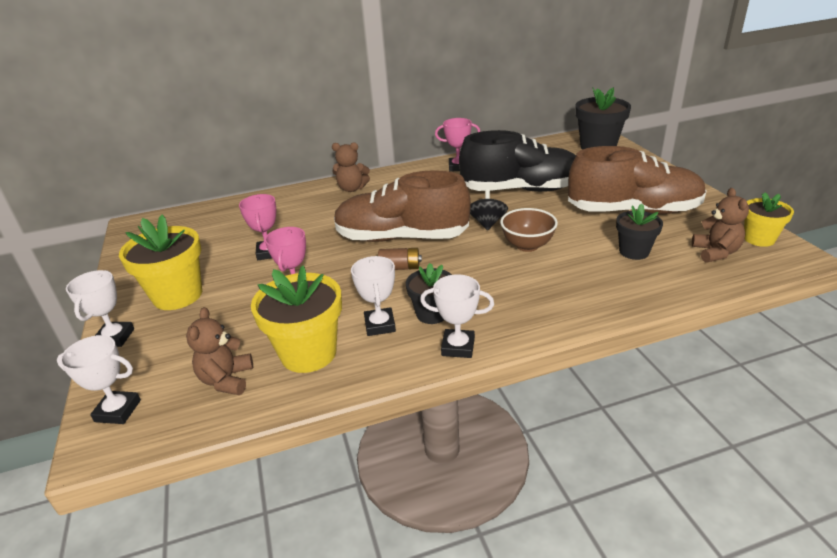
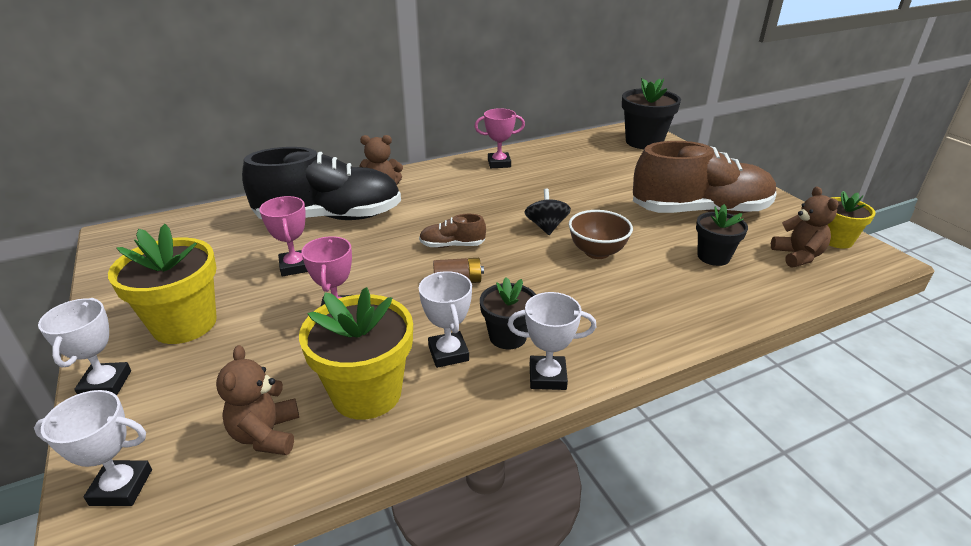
camera: 10 degrees left, 0 degrees up
brown shoe [334,170,471,242] -> brown shoe [419,214,486,248], size x0.42
black shoe [459,130,576,192] -> black shoe moved to [242,147,401,220]

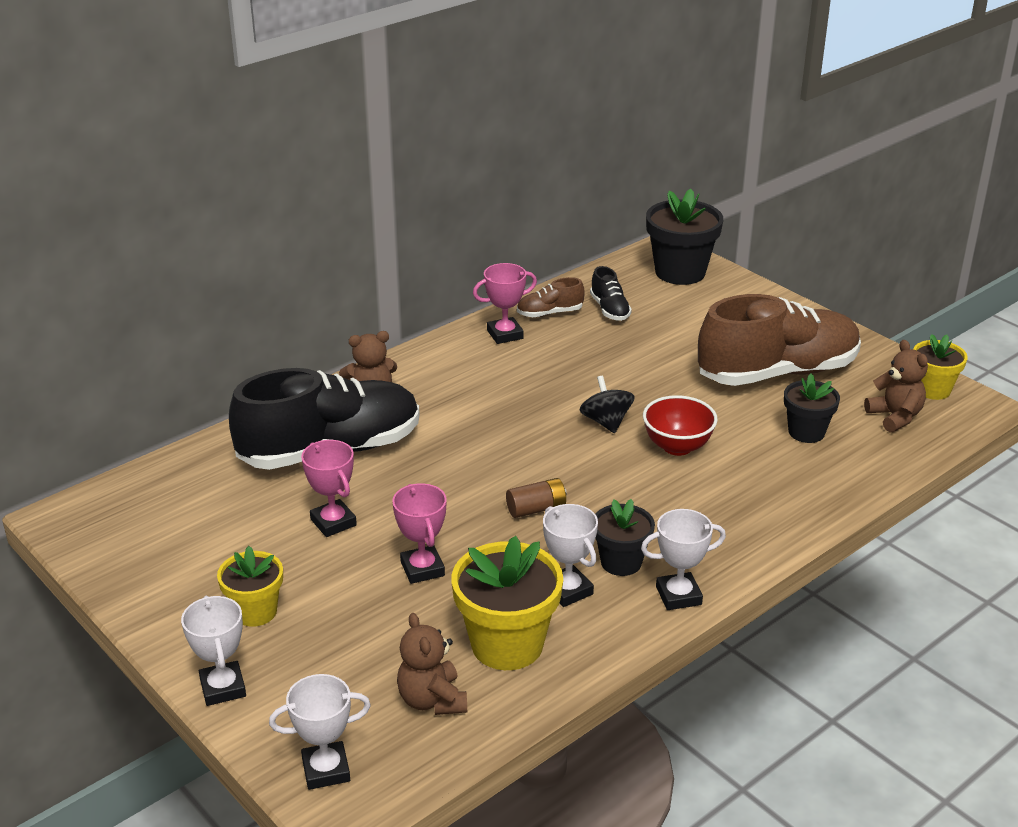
camera: 15 degrees left, 0 degrees up
yellow flower pot [108,224,217,344] -> yellow flower pot [217,546,283,627], size x0.61
brown shoe [419,214,486,248] -> brown shoe moved to [517,277,585,317]
brown bowl [569,210,633,259] -> red bowl [643,395,718,456]
none -> black shoe [590,266,632,321]

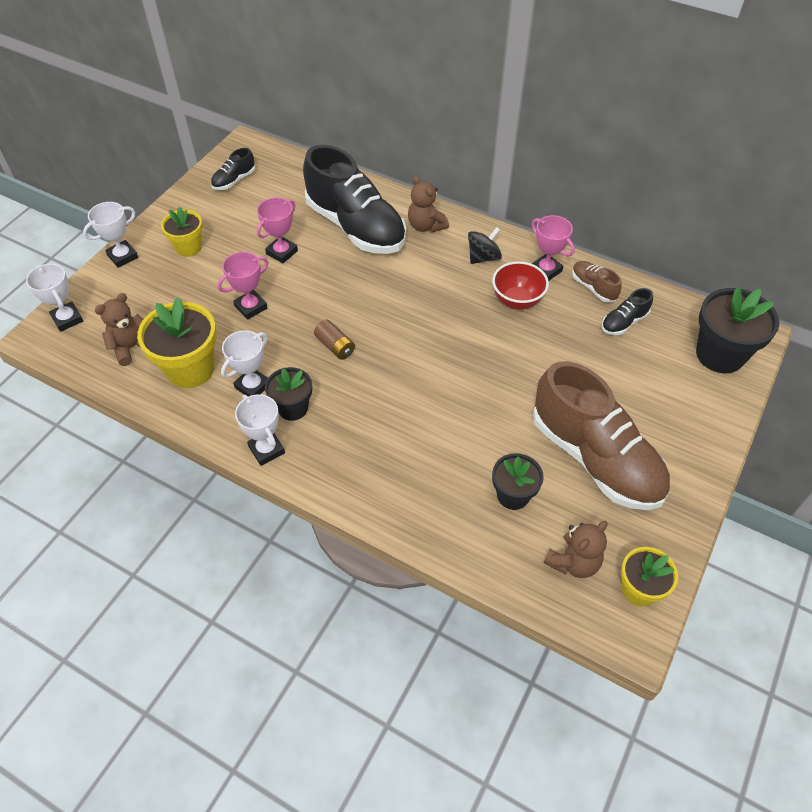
camera: 70 degrees right, 20 degrees up
black spinning top [580,376,635,433] -> black spinning top moved to [468,227,502,264]
red bowl [643,395,718,456] -> red bowl moved to [492,261,549,310]
none -> black shoe [211,148,255,190]

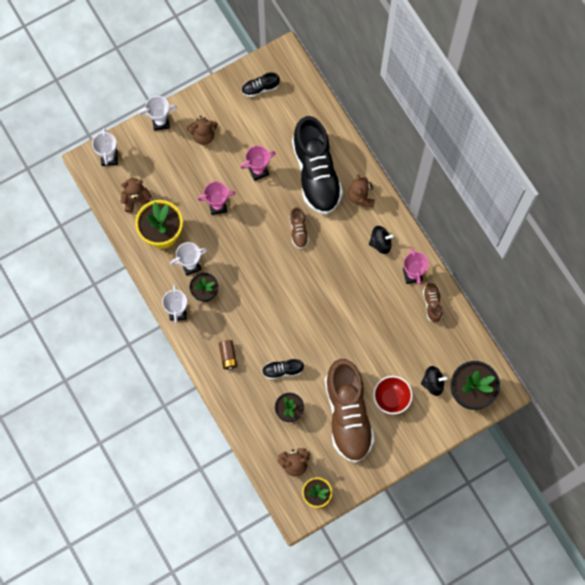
camera: 30 degrees right, 20 degrees up
yellow flower pot [161,206,203,257] -> brown teddy bear [187,116,218,145]
brown battery [314,320,355,360] -> brown battery moved to [219,340,237,370]
red bowl [492,261,549,310] -> red bowl moved to [373,376,413,414]
black shoe [602,288,653,335] -> black shoe moved to [262,359,304,380]
none -> brown shoe [290,207,309,249]
none -> black spinning top [421,366,448,396]

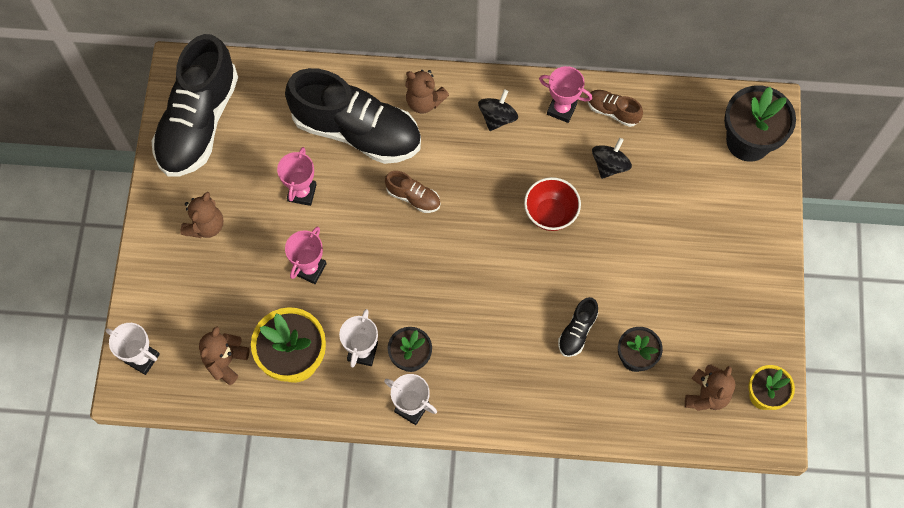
camera: 55 degrees left, 5 degrees down
white trophy [139,96,177,131] -> none
brown battery [219,340,237,370] -> none
black shoe [241,72,280,97] -> black shoe [152,34,238,176], size x2.37
brown shoe [325,359,375,463] -> none
red bowl [373,376,413,414] -> red bowl moved to [524,177,581,231]
black spinning top [421,366,448,396] -> black spinning top moved to [592,138,632,179]

